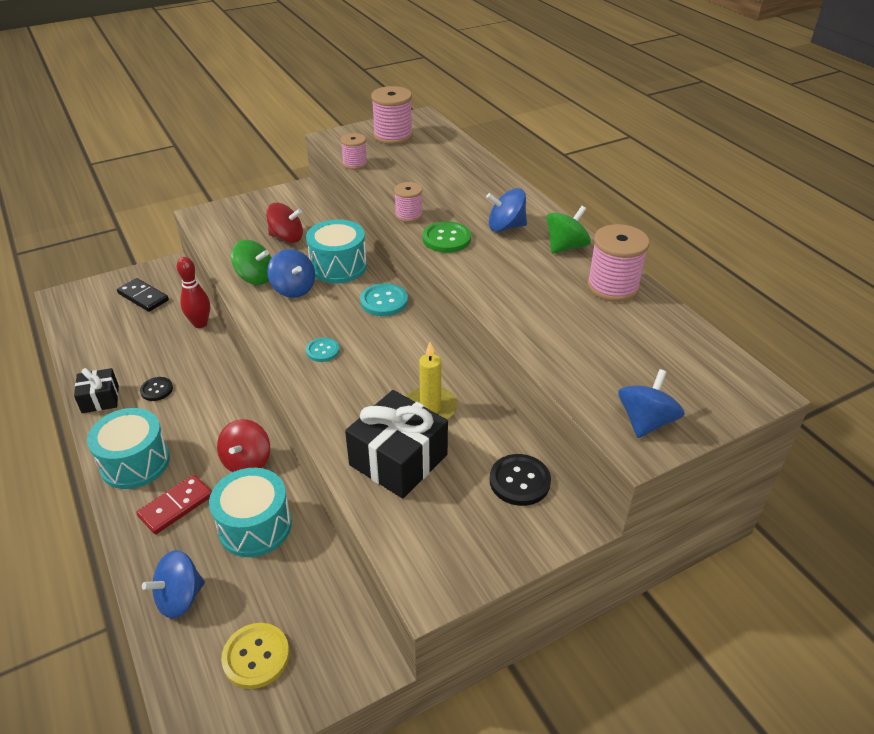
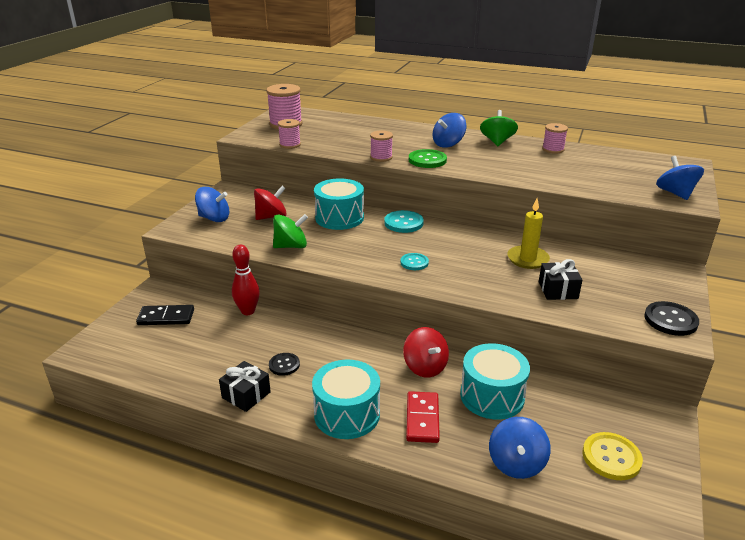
camera: 40 degrees left, 10 degrees down
blue spinning top [267,249,315,298] -> blue spinning top moved to [195,187,229,222]
black gift [345,390,448,498] -> black gift [539,259,583,300], size x0.57
black button [490,454,551,506] -> black button moved to [644,301,699,336]
pink spool [587,224,649,302] -> pink spool [542,123,568,154], size x0.60

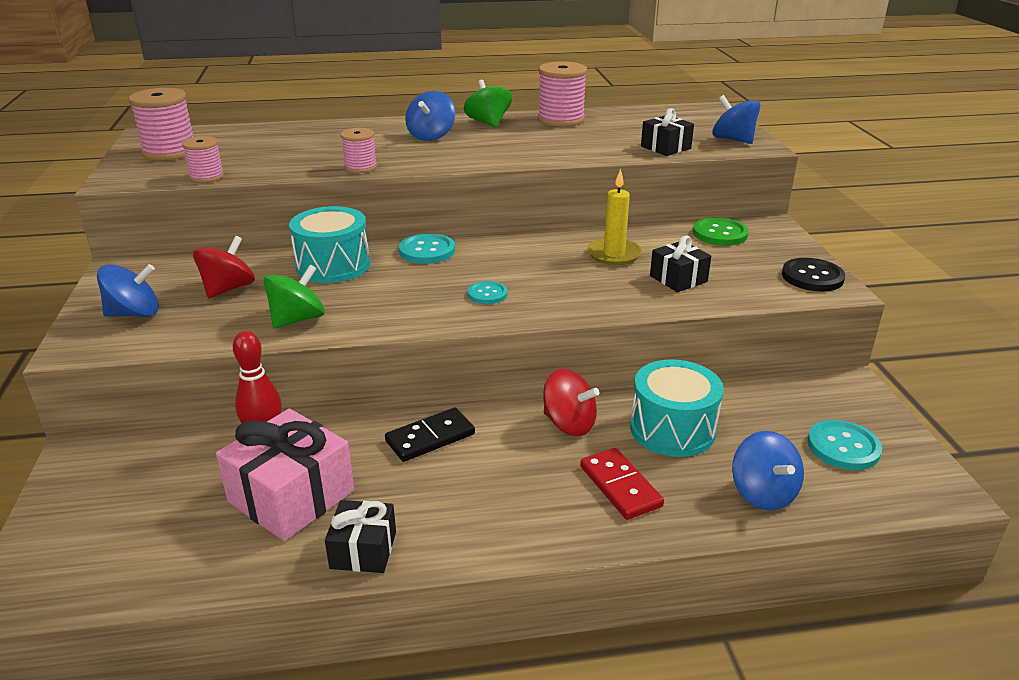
camera: 30 degrees left, 0 degrees up
black domino [136,305,194,325] -> black domino moved to [385,408,475,462]
black button [269,353,300,376] -> none
turquoise drum [312,360,380,439] -> none
green button [409,149,447,168] -> green button moved to [693,217,749,246]
pink spool [542,123,568,154] -> pink spool [538,62,587,127], size x1.67
yellow button [582,432,643,480] -> turquoise button [807,420,882,470]
none -> pink gift [216,409,354,541]
none -> black gift [641,108,694,156]

